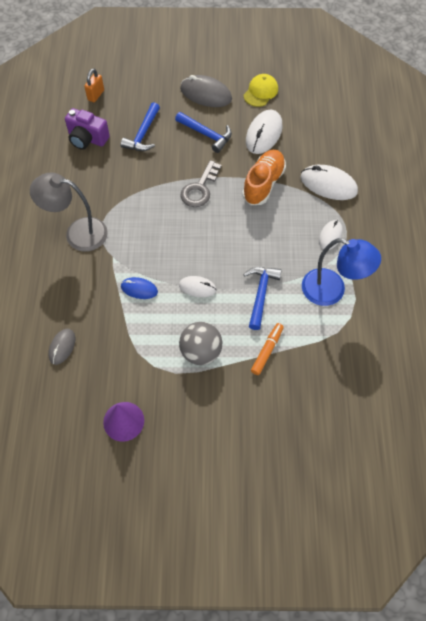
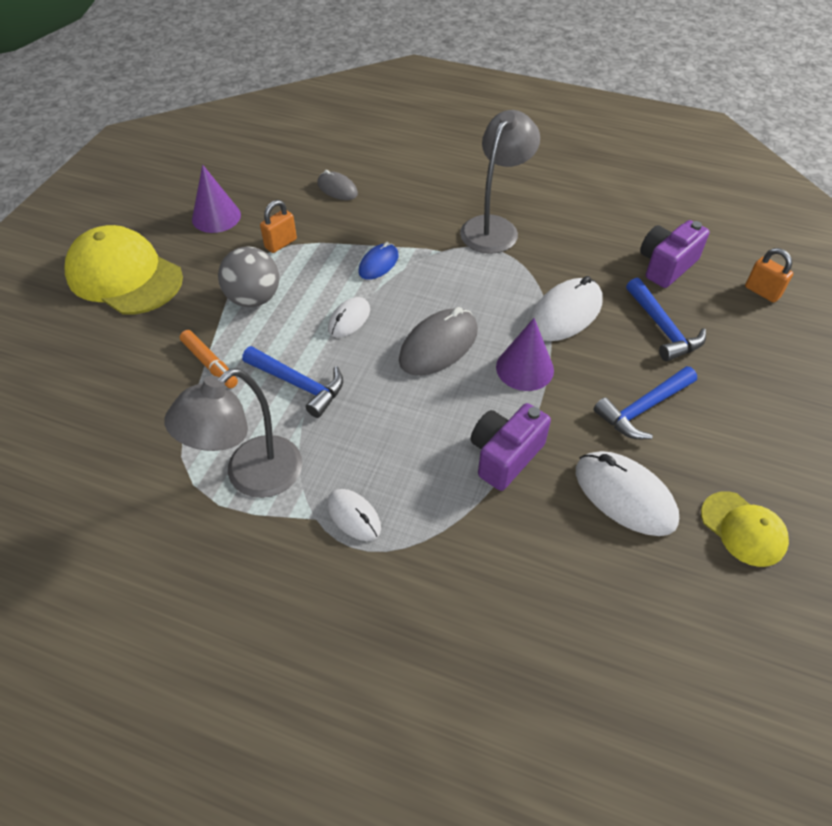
camera: 110 degrees right, 10 degrees down
blue hammer [121,102,160,151] -> blue hammer turned 150 degrees counterclockwise [626,278,706,361]
grey mouse [180,75,232,107] -> grey mouse moved to [399,307,478,376]
grey key [180,160,222,207] -> purple cone [496,318,554,391]
orange shoe [242,150,286,205] -> purple camera [470,403,551,491]
white mouse [300,165,358,200] -> white mouse moved to [530,276,603,341]
blue lamp [302,238,381,306] -> grey lamp [164,368,302,498]
none -> yellow cap [64,225,183,315]
none -> orange padlock [260,200,297,253]

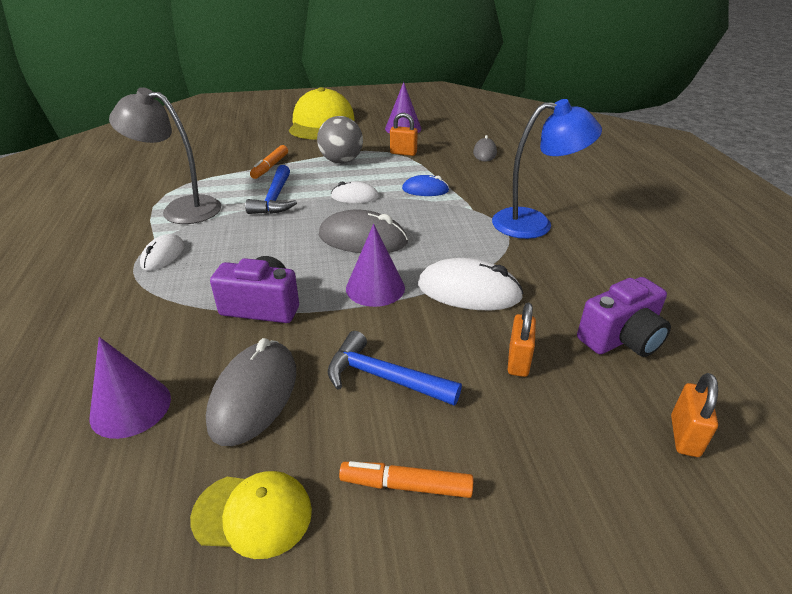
camera: 60 degrees right, 15 degrees down
grey lamp [460,110,540,254] -> blue lamp [492,99,602,239]
white mouse [576,451,679,536] -> grey mouse [206,338,296,446]
blue hammer [626,278,706,361] -> orange padlock [507,302,536,377]
purple camera [640,220,710,288] -> purple camera turned 135 degrees clockwise [577,277,671,357]
yellow cap [701,491,789,567] -> yellow cap turned 105 degrees counterclockwise [190,471,312,559]
none -> purple cone [90,337,171,439]
none -> orange marker [339,461,473,498]

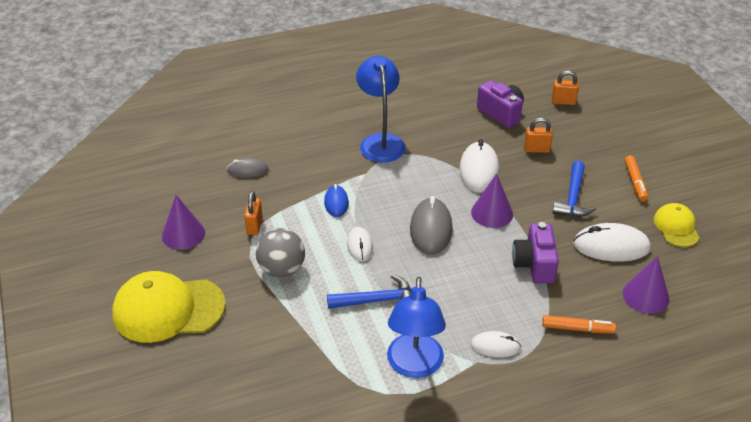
camera: 100 degrees left, 5 degrees up
grey lamp [109,87,221,224] -> blue lamp [387,277,446,378]
grey mouse [206,338,296,446] -> white mouse [573,223,651,262]
orange marker [250,145,288,179] -> orange marker moved to [542,315,616,333]

